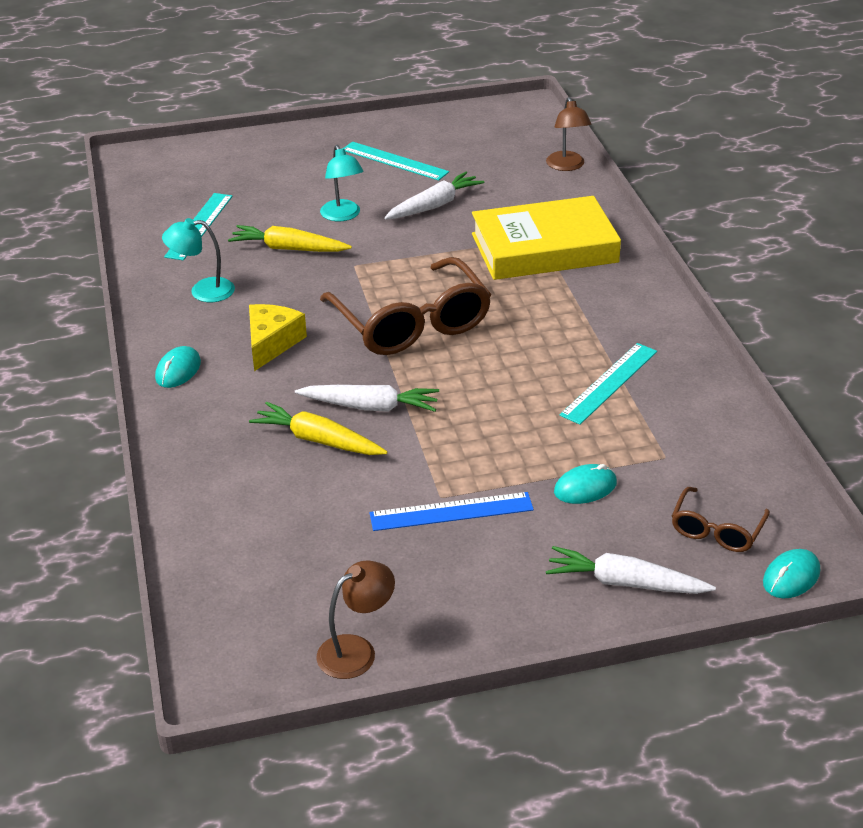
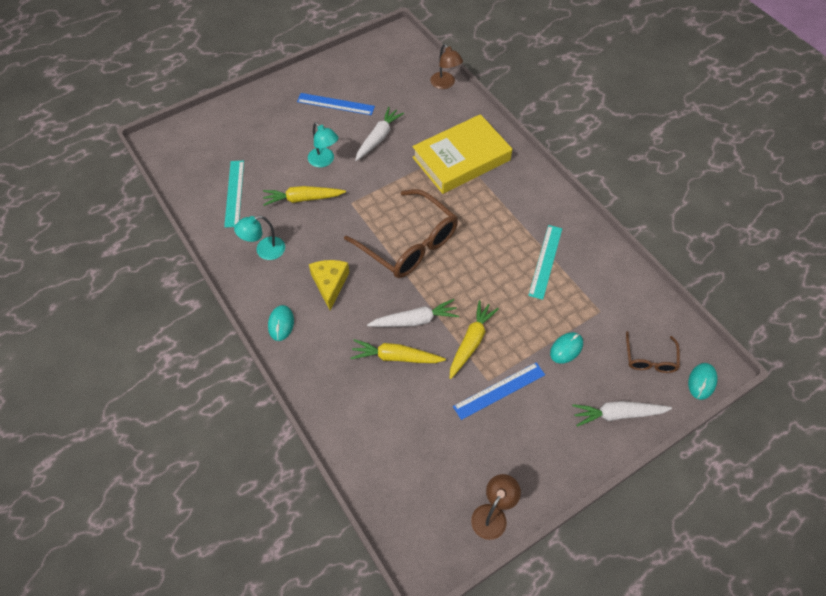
camera: 20 degrees left, 20 degrees up
turquoise ruler [344,142,449,181] -> blue ruler [297,93,375,115]
none -> yellow carrot [450,300,499,379]

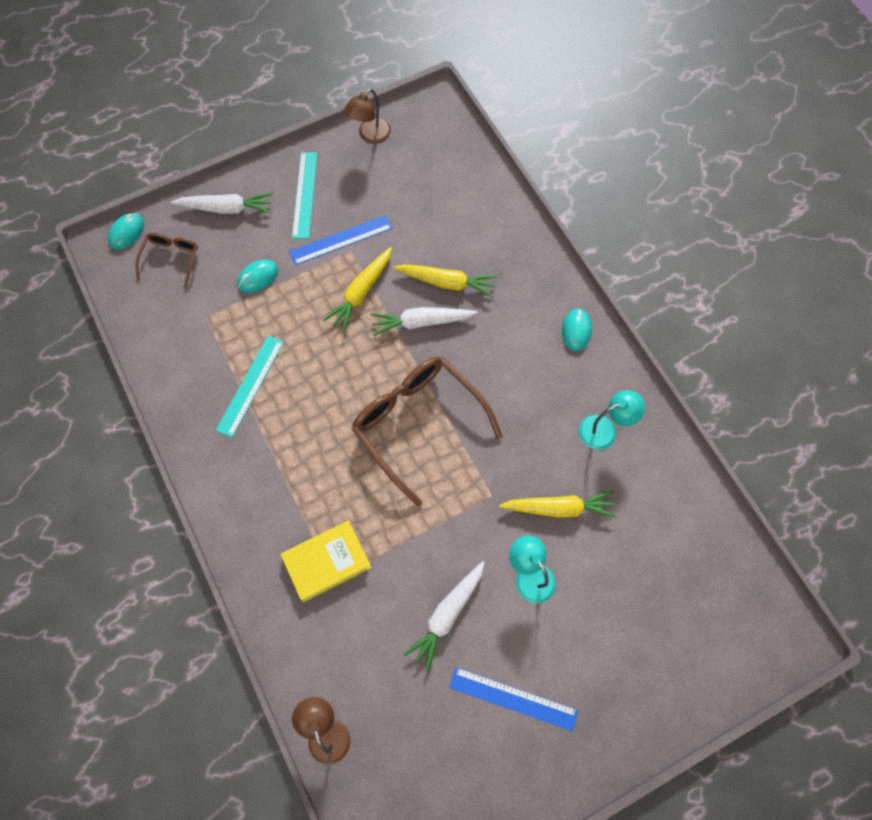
camera: 175 degrees left, 10 degrees up
turquoise ruler [224,161,244,228] -> turquoise ruler moved to [292,152,318,239]
yellow cheese [309,260,349,310] -> none
yellow book [412,114,512,194] -> yellow book [280,521,371,602], size x0.61

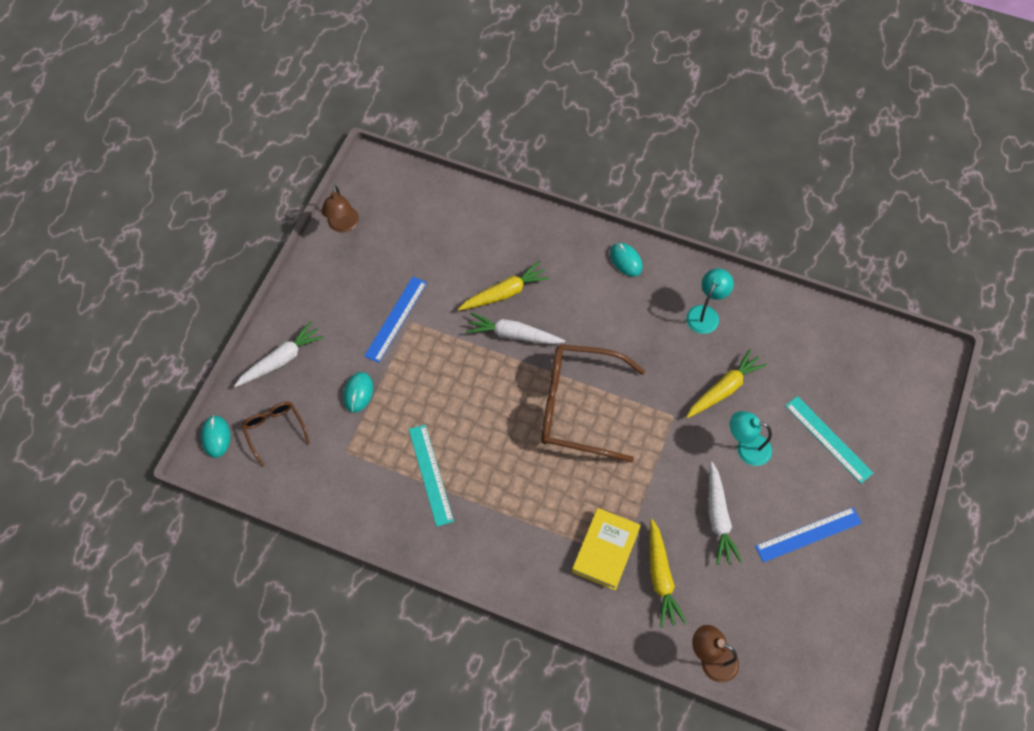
camera: 40 degrees left, 5 degrees down
turquoise ruler [292,152,318,239] -> turquoise ruler moved to [785,396,873,483]
yellow carrot [323,247,392,332] -> yellow carrot moved to [650,519,686,627]
white carrot [370,307,478,336] -> white carrot turned 60 degrees clockwise [466,313,565,344]

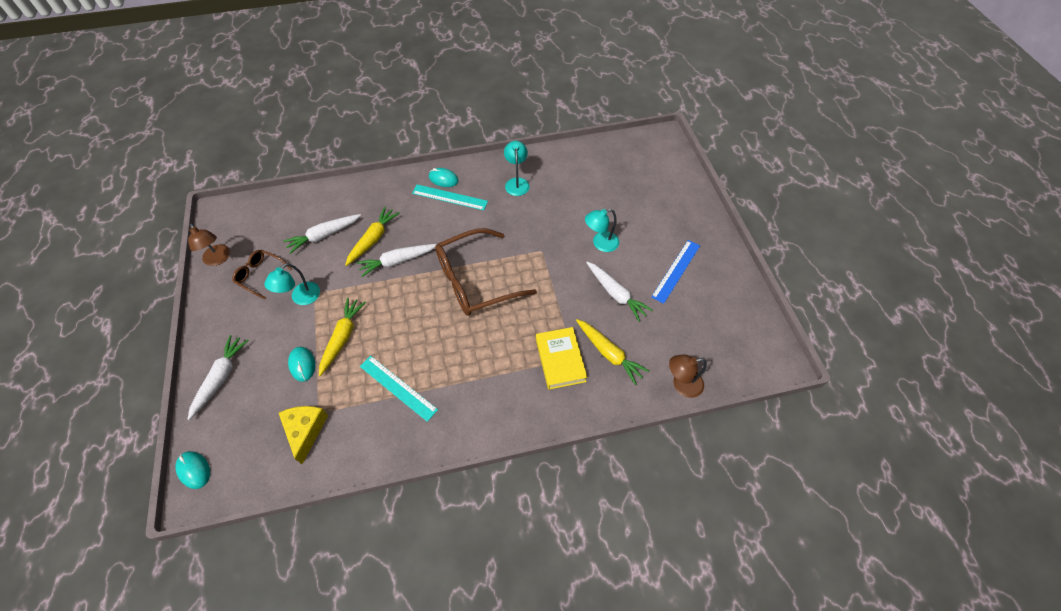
camera: 35 degrees left, 5 degrees down
brown glasses [242,402,310,466] -> brown glasses moved to [232,250,292,300]
blue ruler [364,277,427,363] -> turquoise lamp [264,263,320,305]
yellow carrot [686,349,767,418] -> yellow carrot moved to [319,298,366,376]
turquoise ruler [785,396,873,483] -> turquoise ruler moved to [412,184,488,210]
none -> yellow cheese [279,406,328,464]
none -> white carrot [283,214,361,254]

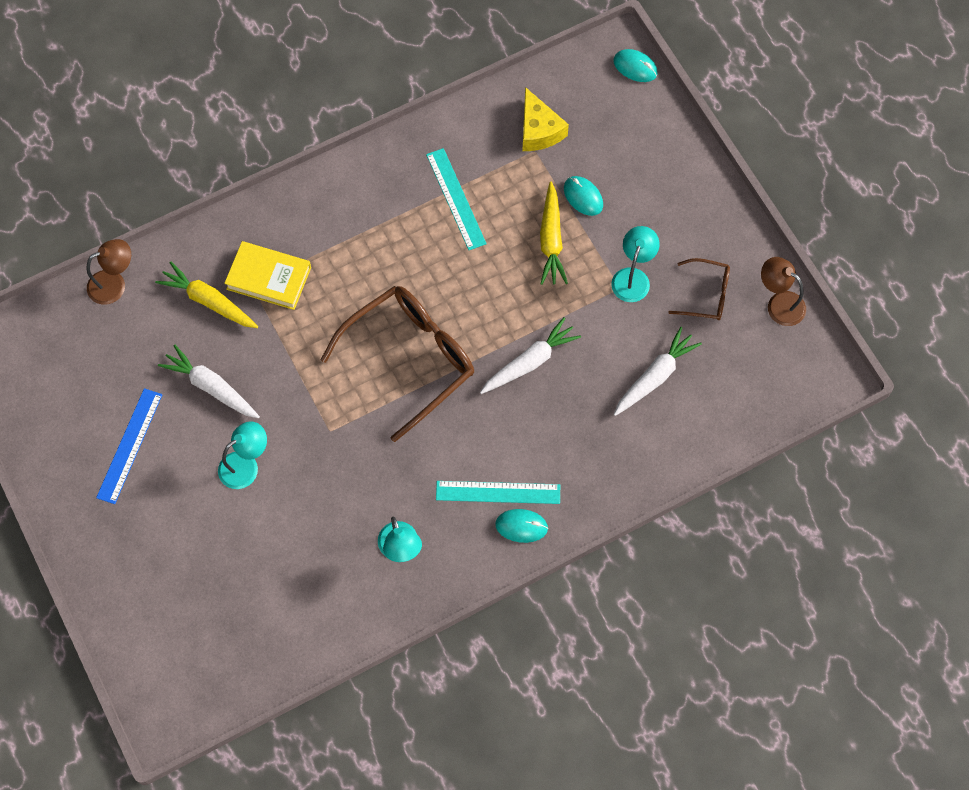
camera: 165 degrees right, 10 degrees up
white carrot [188,335,249,420] -> none
yellow carrot [345,207,400,266] -> none
turquoise ruler [360,356,438,422] -> turquoise ruler turned 45 degrees clockwise [426,148,487,250]
yellow book [536,327,587,390] -> yellow book turned 45 degrees counterclockwise [224,241,311,310]

